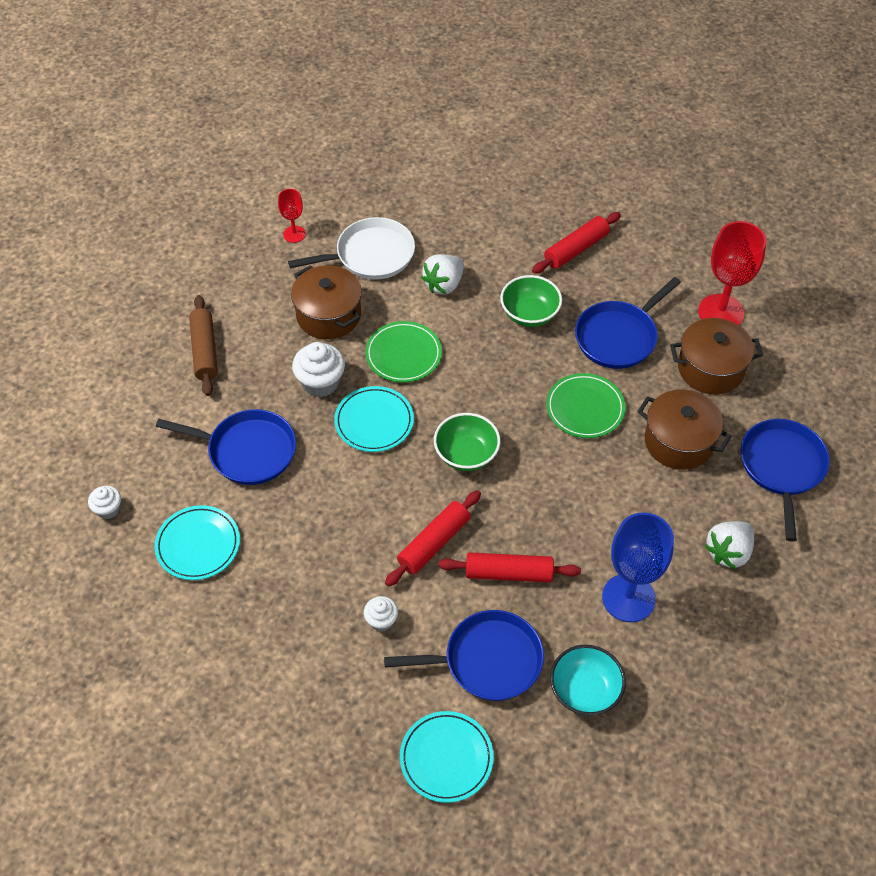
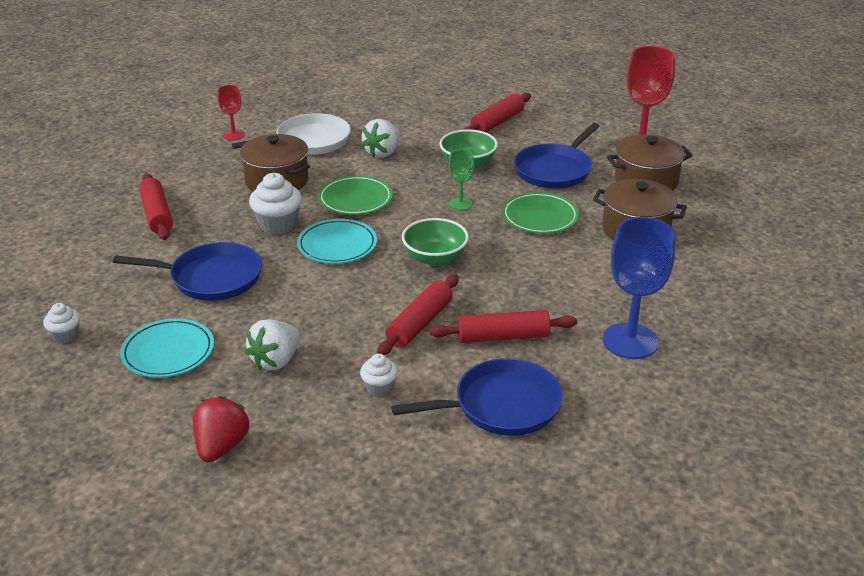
camera: 10 degrees left, 20 degrees down
brown rolling pin [189,295,218,396] -> red rolling pin [139,174,173,240]
turquoise plate [400,711,494,803] -> none
turquoise bowl [550,645,626,716] -> none
white strawberry [704,521,754,569] -> white strawberry moved to [245,319,300,370]
blue pan [741,419,830,541] -> none
none -> red strawberry [193,396,250,463]
none -> green goblet [449,150,474,210]

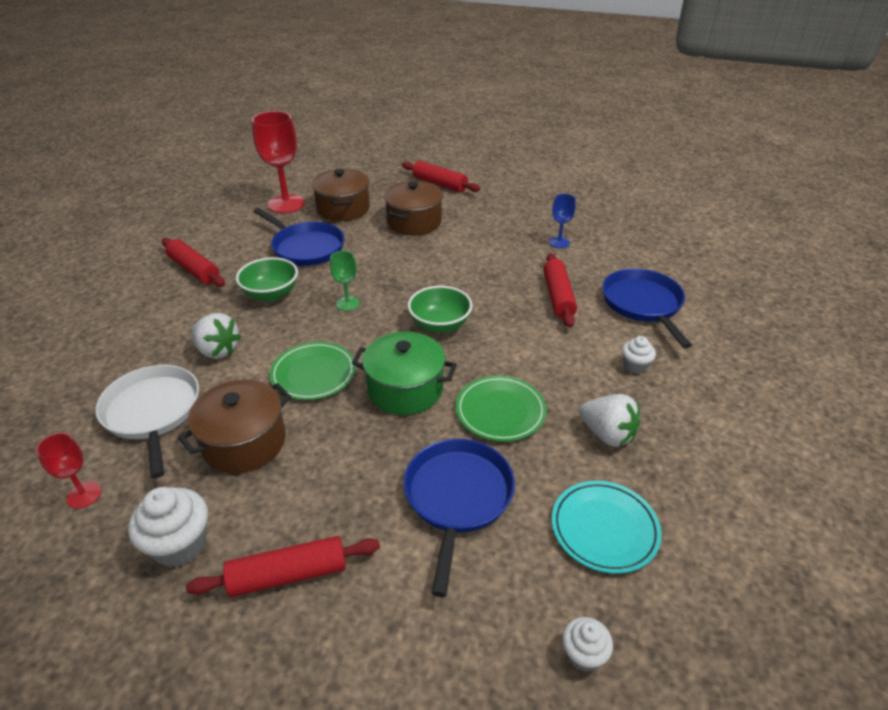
camera: 85 degrees left, 5 degrees up
red strawberry [193,396,250,463] -> none
white cupcake [249,173,302,235] -> white cupcake moved to [128,487,208,567]
turquoise plate [297,219,377,264] -> green pot [352,332,457,415]
red rolling pin [377,275,459,355] -> red rolling pin moved to [402,161,480,192]
green plate [502,192,579,234] -> green plate moved to [456,376,547,442]
blue goblet [603,217,675,359] -> blue goblet [549,194,576,248], size x0.51

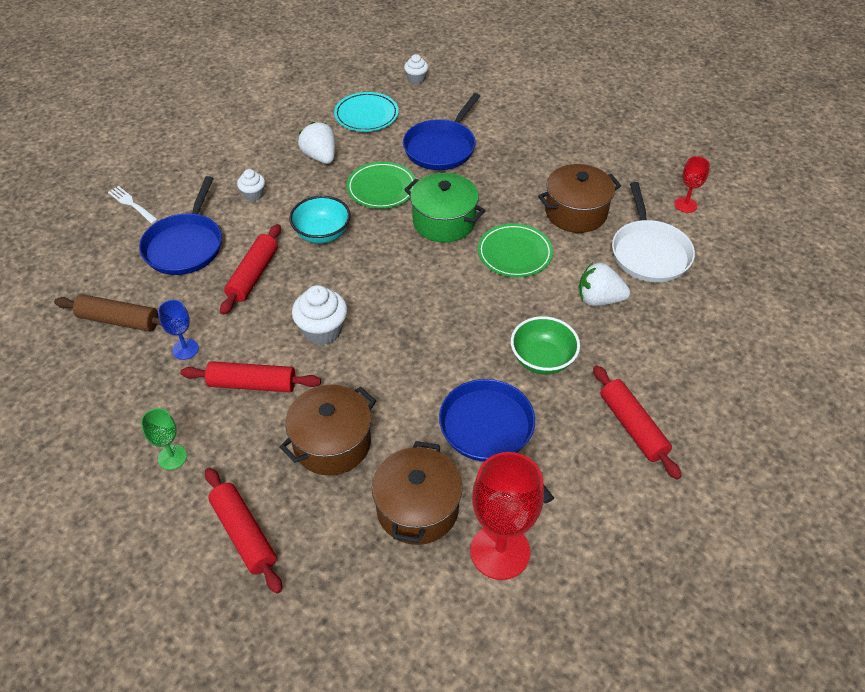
camera: 160 degrees left, 10 degrees up
white cupcake [128,487,208,567] -> white cupcake moved to [292,285,347,345]
red rolling pin [186,536,380,597] -> red rolling pin moved to [180,361,321,392]
white strawberry [191,313,241,359] -> white strawberry turned 45 degrees counterclockwise [579,262,630,306]
green goblet [330,251,360,311] -> green goblet moved to [141,408,187,470]
green bowl [408,286,473,333] -> none
none -> brown rolling pin [54,294,161,332]
none -> white fork [108,186,158,224]
none -> turquoise bowl [289,196,351,243]

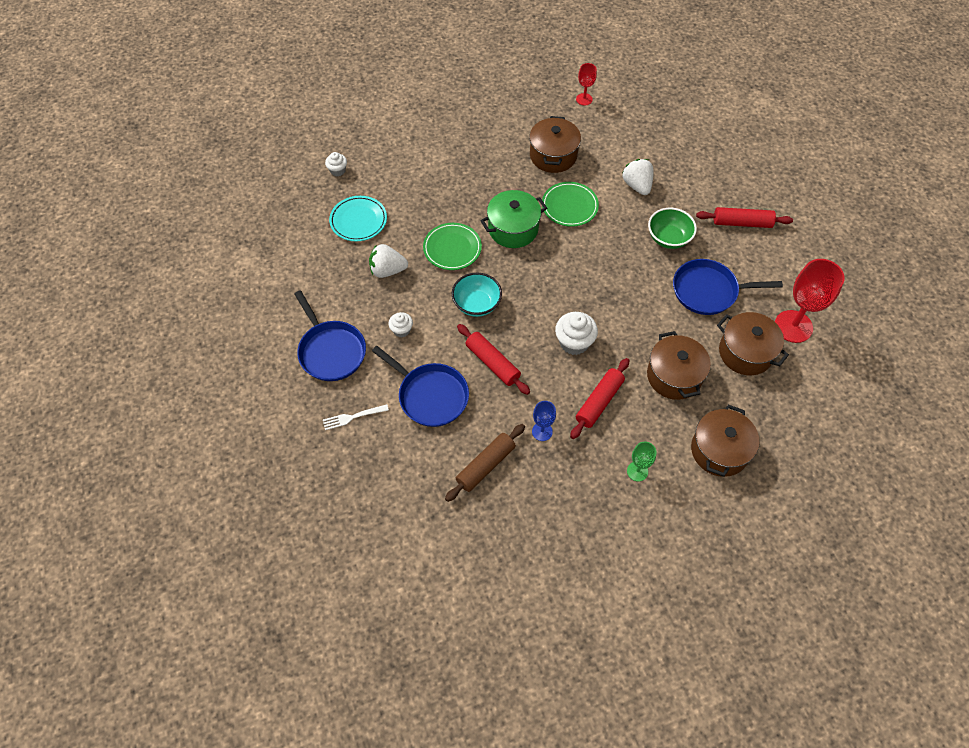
camera: 60 degrees left, 10 degrees up
red rolling pin [205,467,282,594] -> brown pot [691,404,759,477]
blue pan [403,93,480,170] -> blue pan moved to [294,290,366,381]
white strawberry [579,262,630,306] -> white strawberry turned 120 degrees clockwise [622,159,654,195]
white pan [612,182,695,282] -> none

